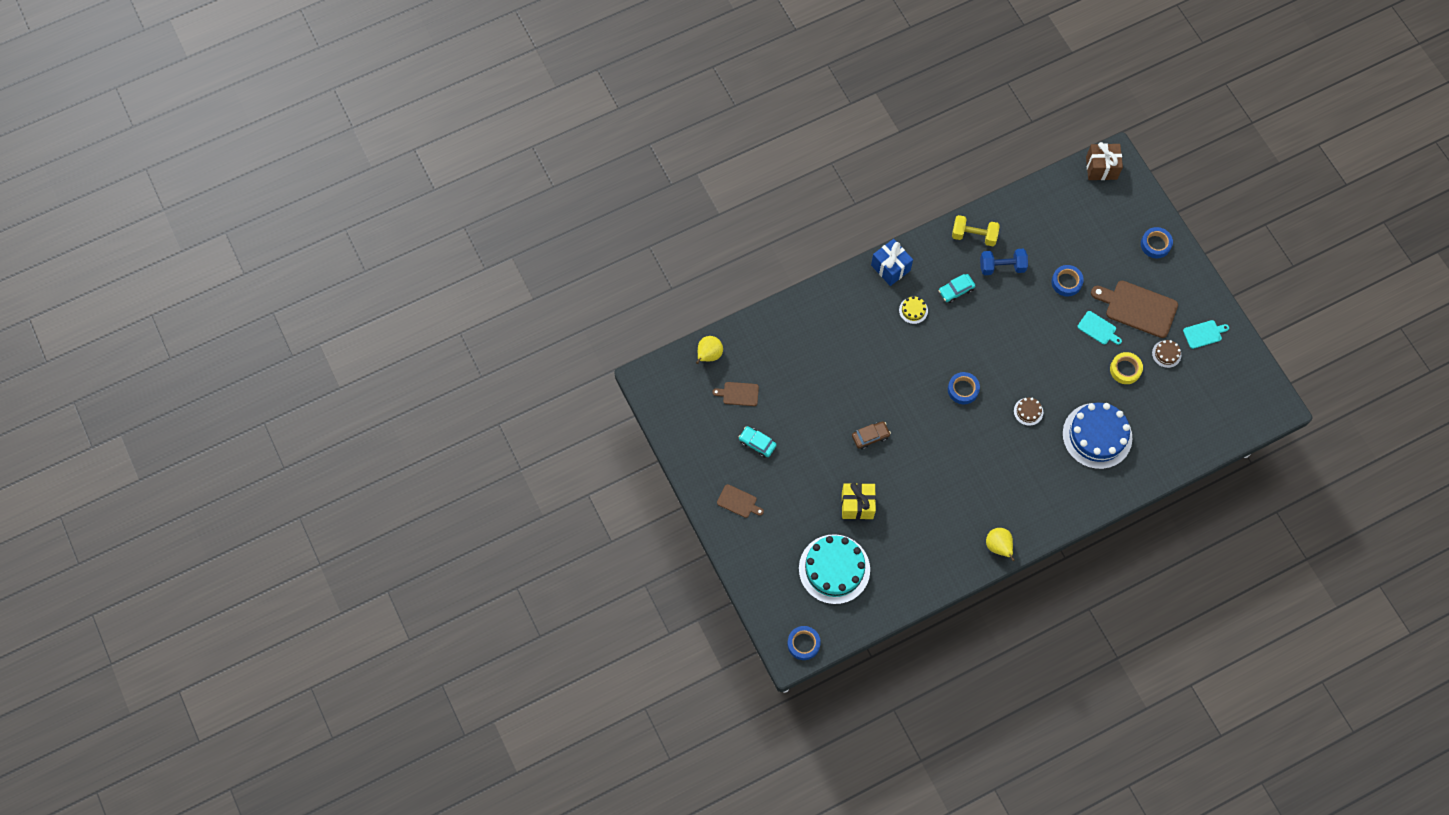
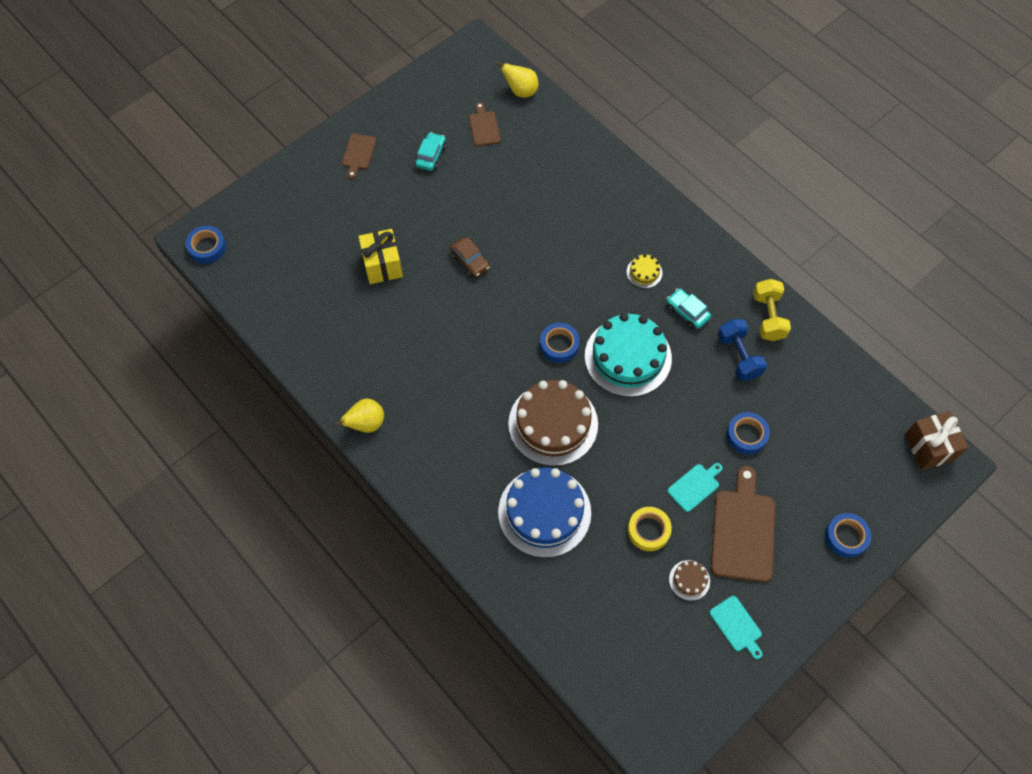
camera: 75 degrees right, 5 degrees down
turquoise cake [799,534,870,604] -> turquoise cake moved to [585,313,672,397]
blue gift [871,239,913,286] -> none
brown cake [1014,398,1043,426] -> brown cake [508,380,598,466], size x2.34
turquoise cutting board [1077,311,1122,345] -> turquoise cutting board turned 150 degrees counterclockwise [668,463,722,512]

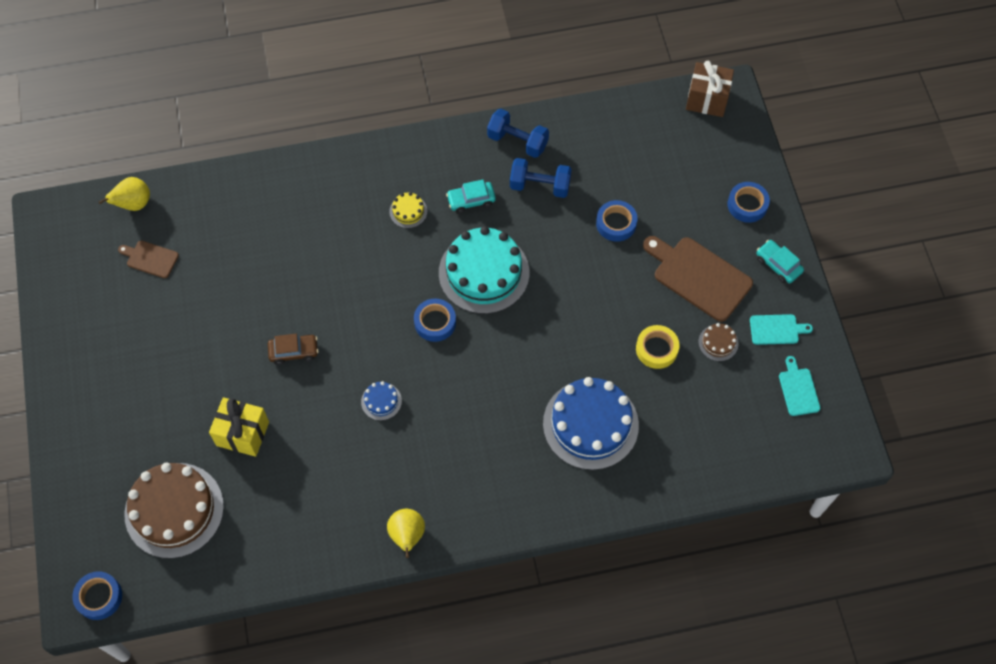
camera: 60 degrees left, 0 degrees up
brown cutting board [342,134,376,179] -> none
turquoise car [415,132,446,171] -> turquoise car moved to [756,240,804,283]
brown cake [508,380,598,466] -> brown cake moved to [124,463,224,559]
turquoise cutting board [668,463,722,512] -> turquoise cutting board moved to [779,356,820,416]
yellow dumbbell [753,279,791,341] -> blue dumbbell [487,109,549,158]
none -> blue cake [361,381,402,420]

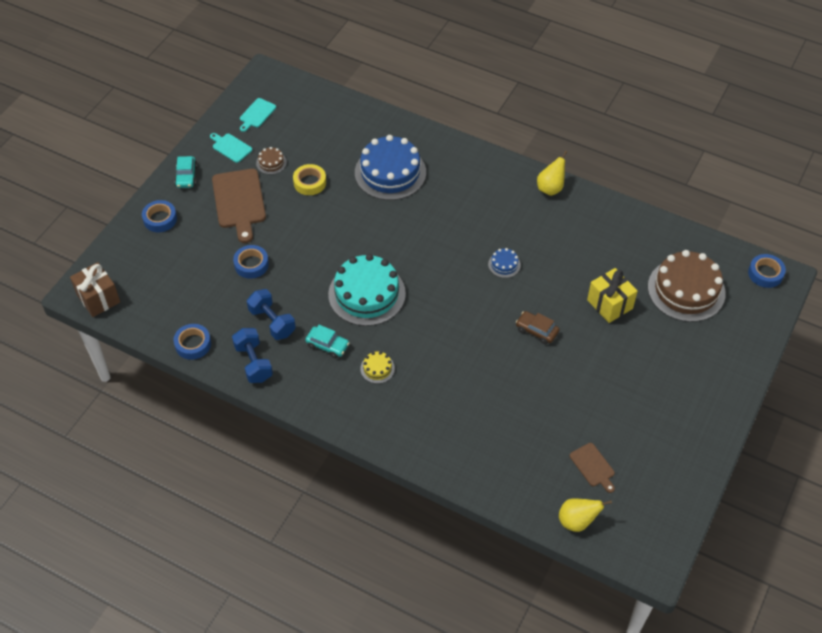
camera: 140 degrees left, 10 degrees down
blue tape [414,299,456,342] -> blue tape moved to [173,324,211,360]

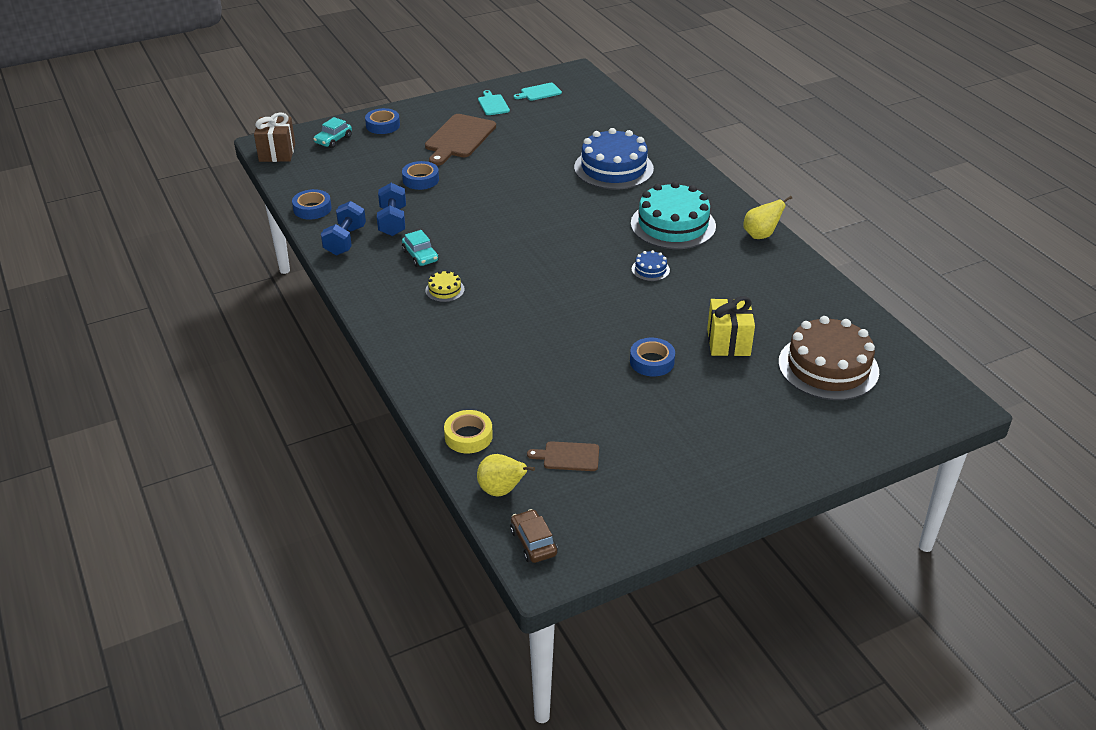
camera: 35 degrees right, 15 degrees down
turquoise car [175,156,198,188] -> turquoise car moved to [314,117,352,148]
brown cake [256,147,287,175] -> none
yellow tape [293,164,326,195] -> yellow tape moved to [444,410,493,453]
turquoise cake [328,254,406,326] -> turquoise cake moved to [631,181,716,249]
brown car [516,311,560,345] -> brown car moved to [510,509,558,563]
brown cutting board [570,443,615,493] -> brown cutting board turned 90 degrees clockwise [527,441,599,471]
blue tape [748,254,786,288] -> blue tape moved to [630,338,675,376]

